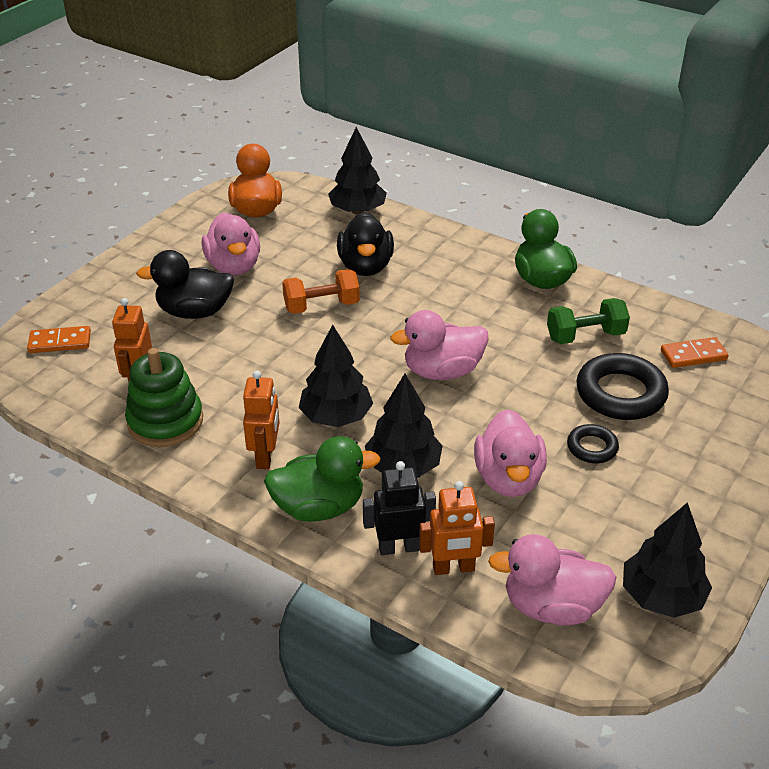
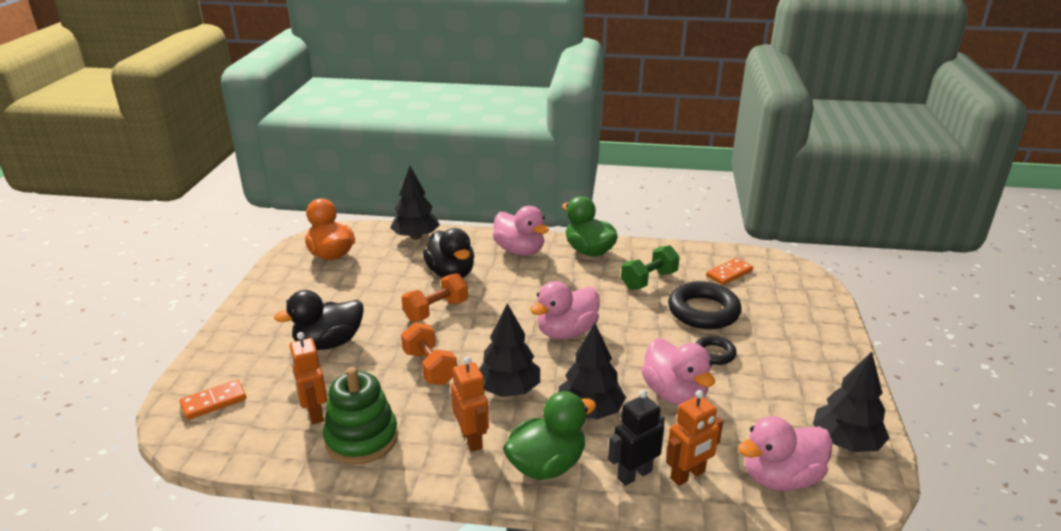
camera: 25 degrees left, 10 degrees down
pink duck [202,212,260,275] -> pink duck moved to [493,206,549,256]
none -> orange dumbbell [401,322,457,385]

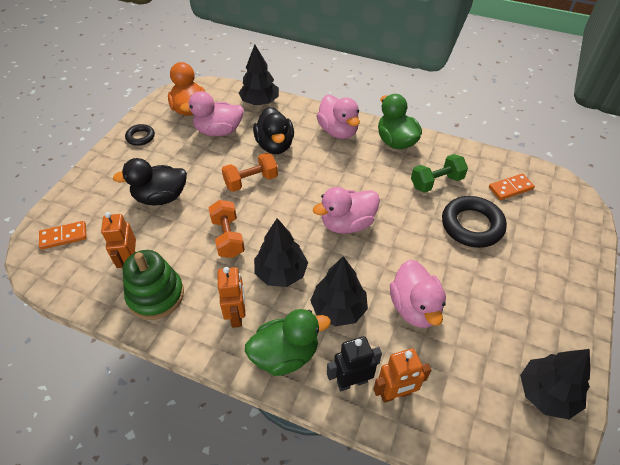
camera: 15 degrees right, 20 degrees up
black ring [695,336,737,365] -> black ring moved to [125,124,155,146]
pink duck [738,416,833,491] -> pink duck moved to [180,91,244,136]

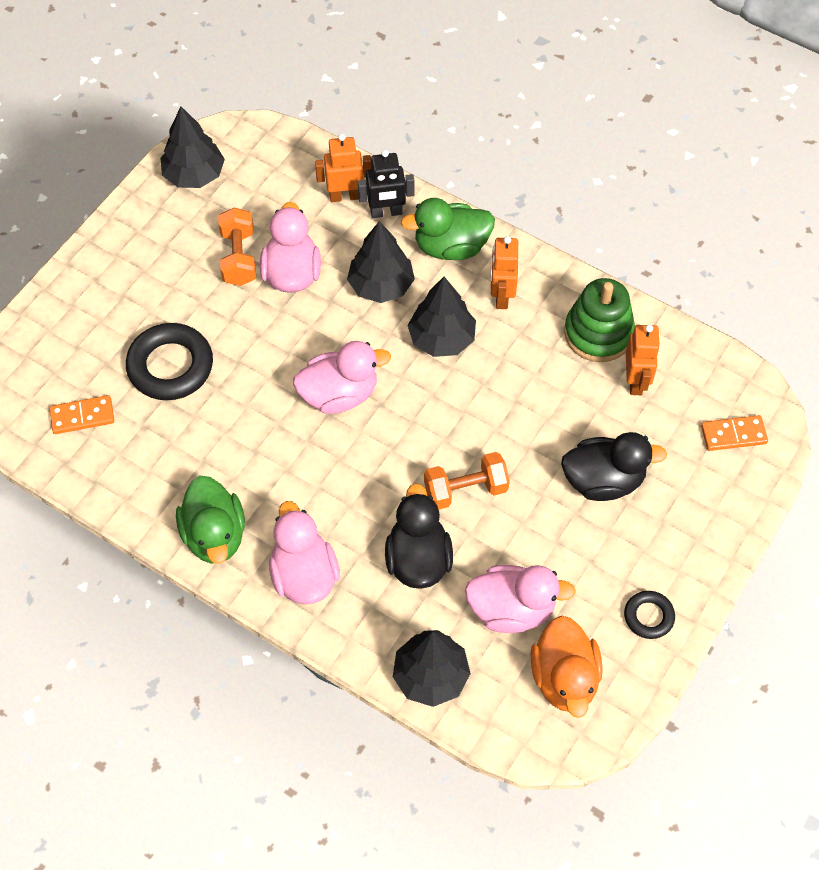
camera: 170 degrees left, 10 degrees up
orange dumbbell [208,200,245,258] -> orange dumbbell moved to [218,208,256,286]
green dumbbell [411,154,468,193] -> none

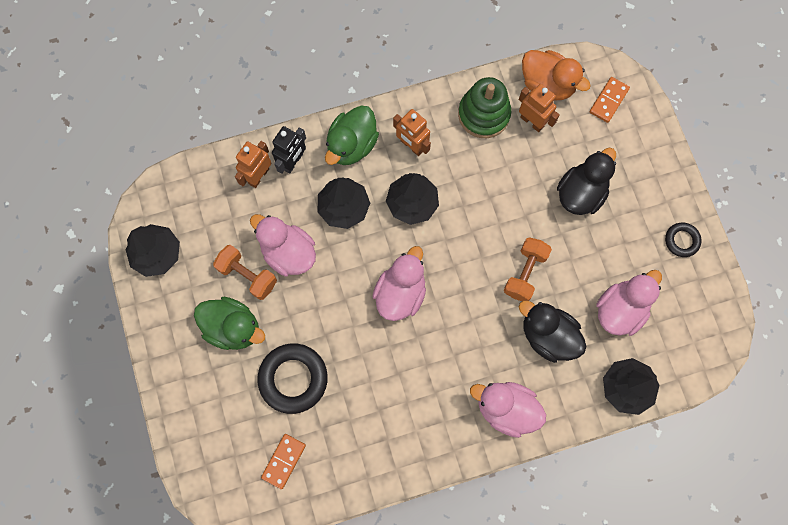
camera: 50 degrees left, 15 degrees up
green duck [176,476,245,564] -> green duck moved to [194,297,265,350]
orange duck [531,615,603,718] -> orange duck moved to [522,50,591,100]

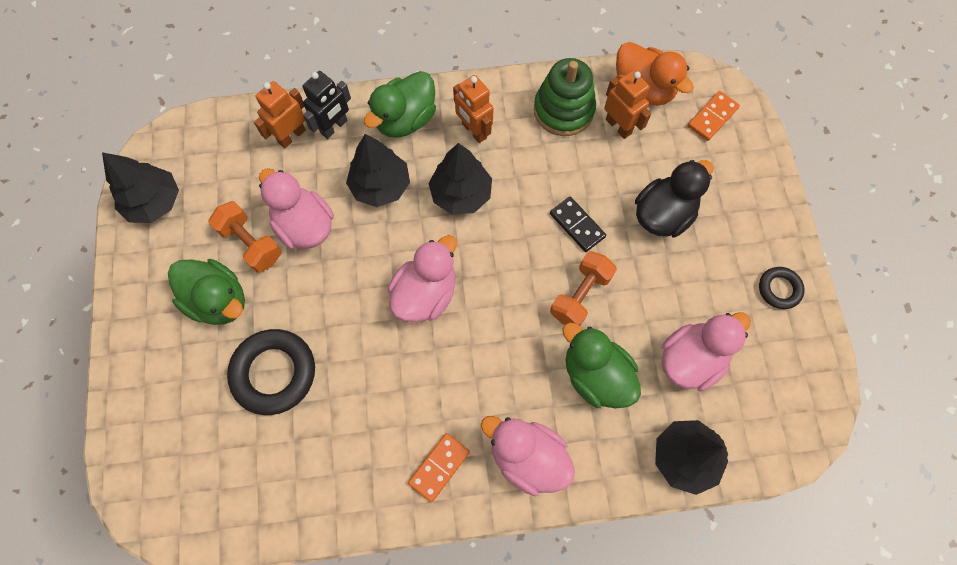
camera: 10 degrees right, 5 degrees down
orange domino [261,434,306,489] -> orange domino moved to [408,433,470,502]
black duck [519,301,587,363] -> green duck [562,322,641,408]
none -> black domino [550,197,606,252]

